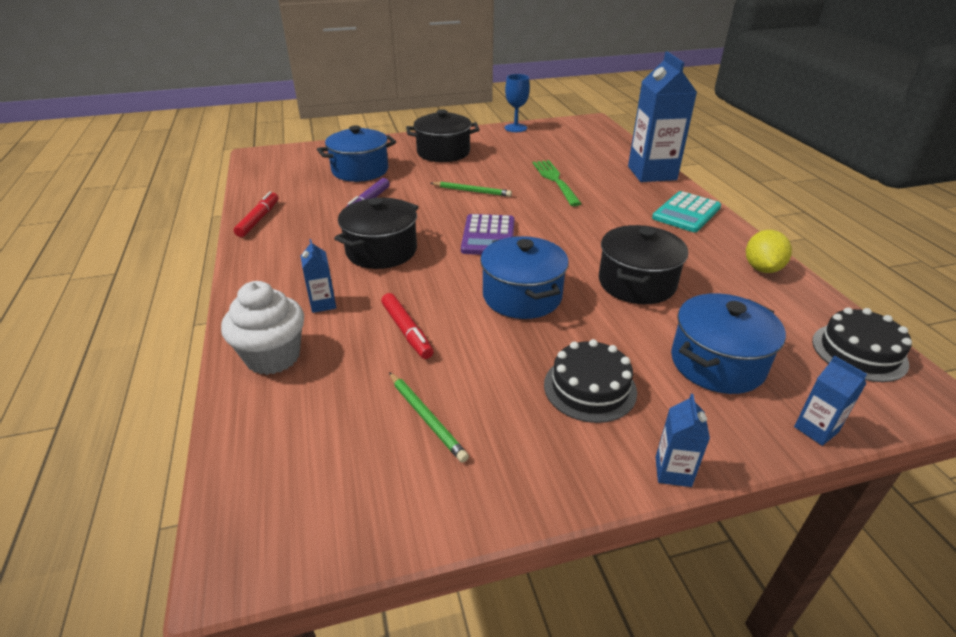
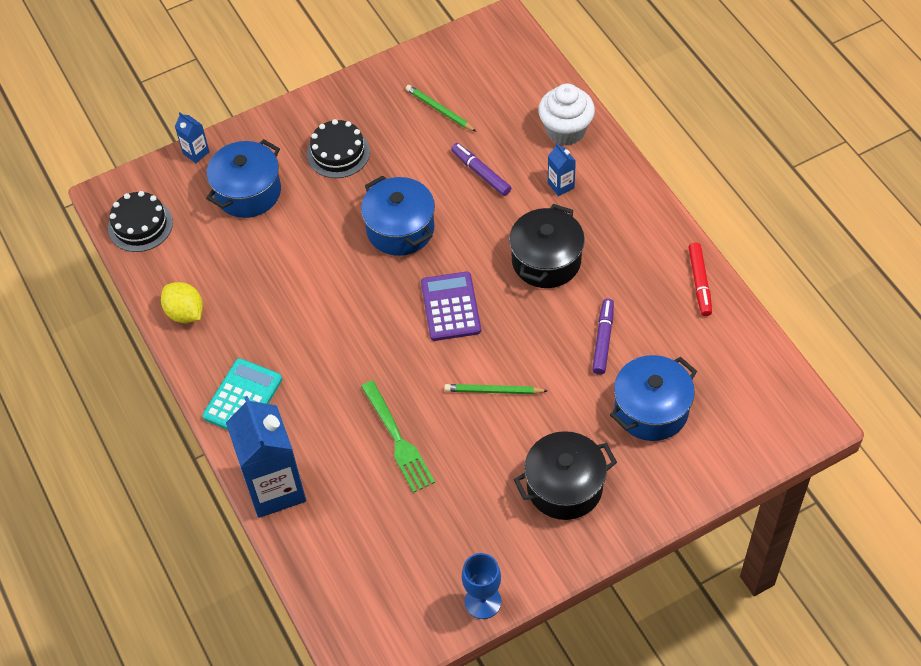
camera: 170 degrees right, 20 degrees up
red marker [381,293,434,359] -> purple marker [451,143,511,196]
black pot [599,225,688,304] -> none
blue carton [655,394,710,487] -> none
yellow lemon [746,230,792,273] -> yellow lemon turned 45 degrees counterclockwise [161,282,203,323]

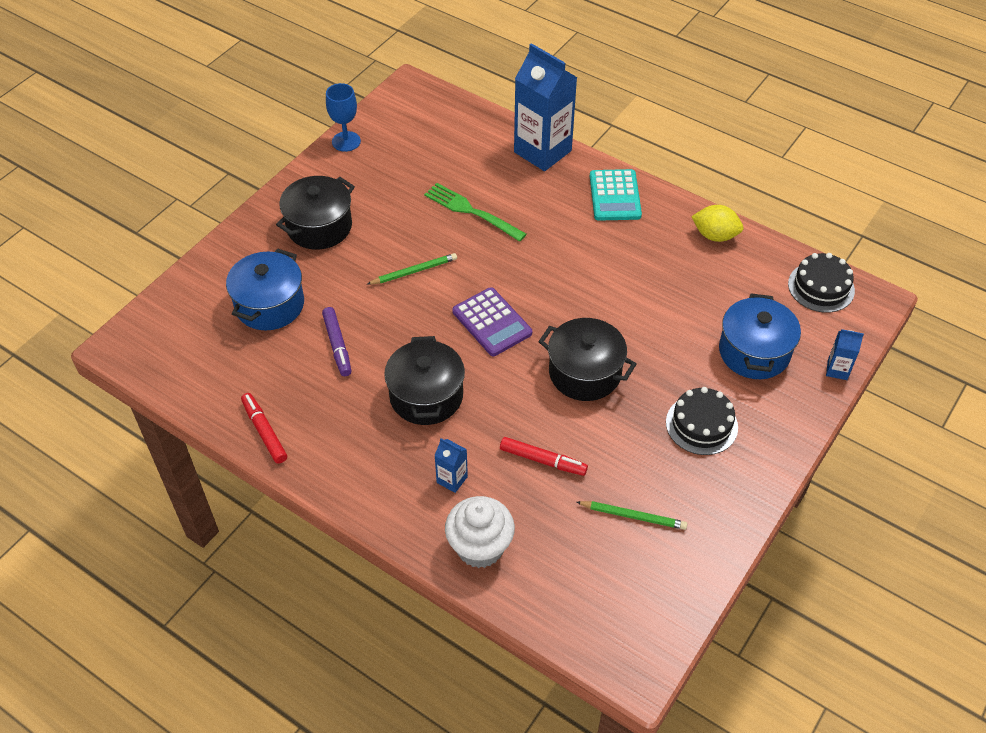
camera: 150 degrees right, 5 degrees down
blue pot [361,175,435,256] -> black pot [538,318,637,401]
purple marker [451,143,511,196] -> red marker [500,437,588,476]

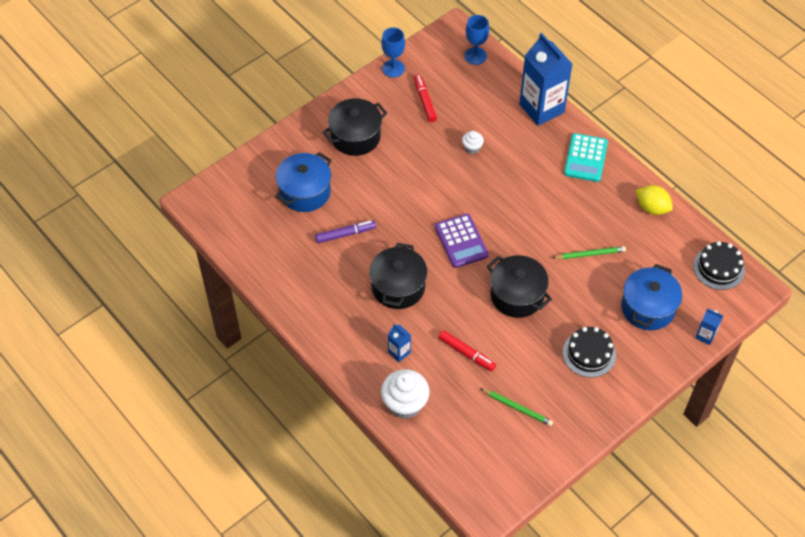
camera: 15 degrees right, 5 degrees up
red marker [241,393,287,464] -> red marker moved to [414,74,437,122]
purple marker [322,307,351,376] -> purple marker turned 105 degrees counterclockwise [315,220,376,243]
green pencil [367,253,457,285] -> green pencil moved to [552,246,626,259]
green fork [424,183,526,242] -> white cupcake [462,131,484,154]
none -> blue goblet [465,15,489,65]

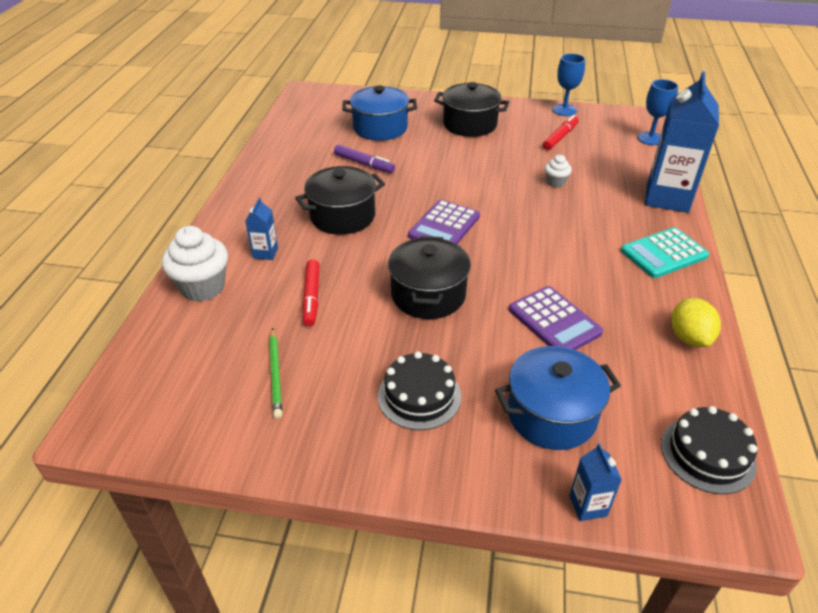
camera: 50 degrees right, 15 degrees down
green pencil [552,246,626,259] -> purple calculator [509,286,603,350]

